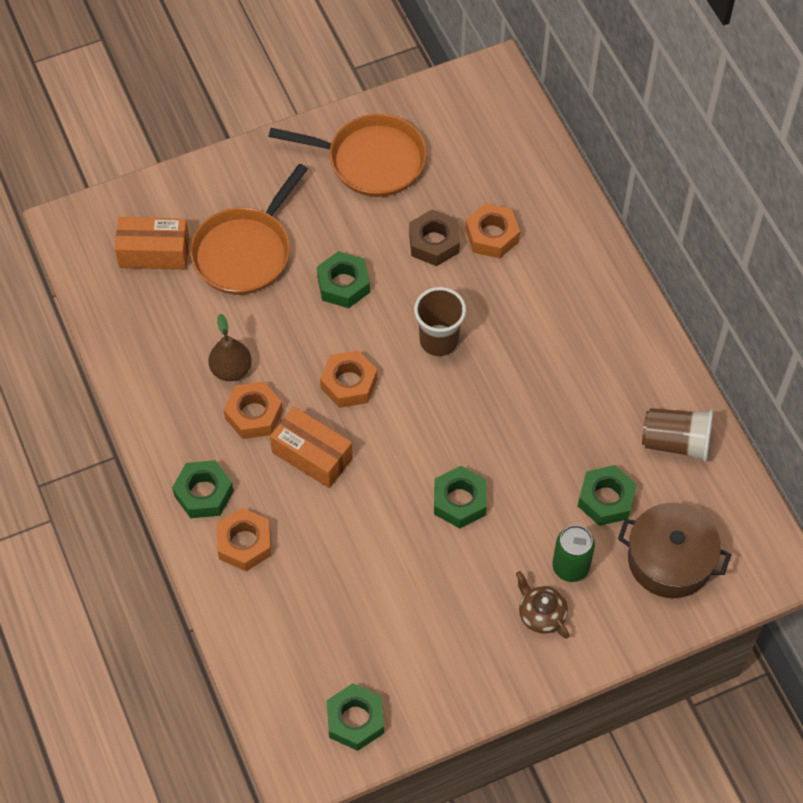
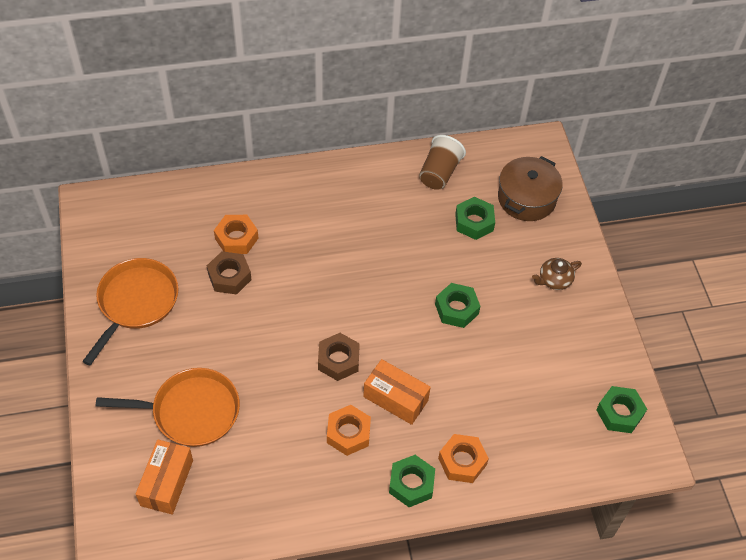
camera: 80 degrees left, 5 degrees down
orange pan [190,164,308,295] -> orange pan turned 45 degrees counterclockwise [96,368,240,447]
brown pear [209,314,252,381] -> none
orange box [270,407,353,488] -> orange box turned 75 degrees clockwise [363,359,431,425]
green nut [317,251,370,308] -> none
orange nut [320,350,377,408] -> brown nut [318,333,360,381]
brown cup [414,287,466,356] -> none
green can [552,525,595,582] -> none

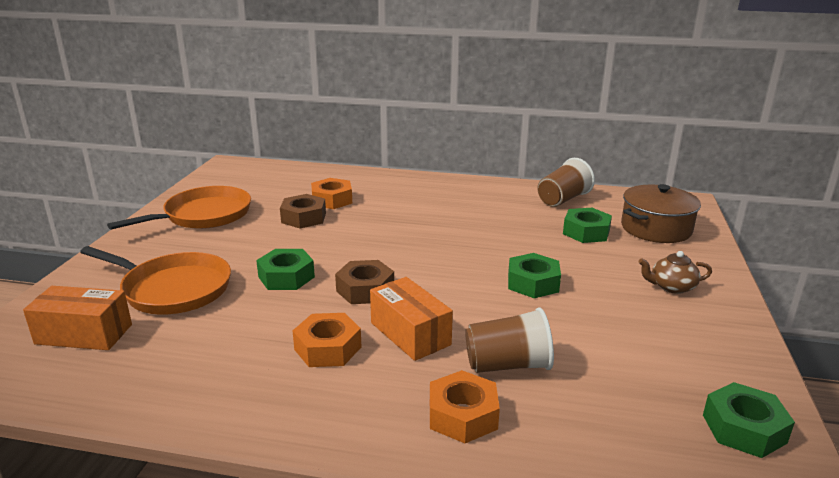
camera: 25 degrees right, 30 degrees down
orange box [136,439,193,515] -> orange box turned 60 degrees clockwise [23,286,132,350]
green nut [389,455,435,507] -> green nut moved to [256,249,315,290]
none -> brown cup [465,307,554,373]

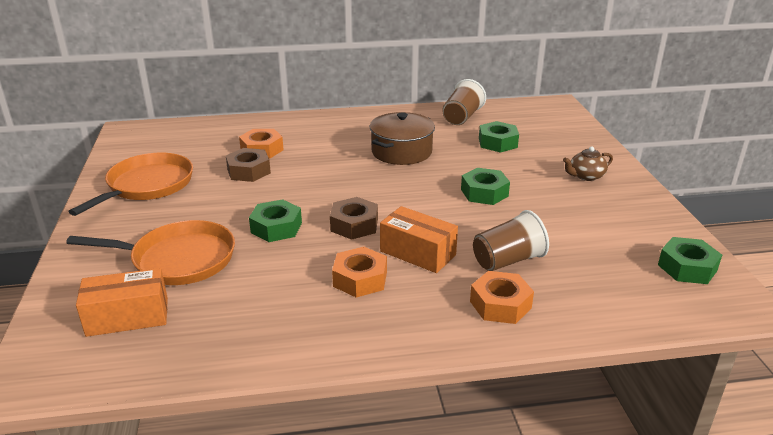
camera: 20 degrees left, 5 degrees up
brown pot [621,184,701,243] -> brown pot moved to [370,112,435,165]

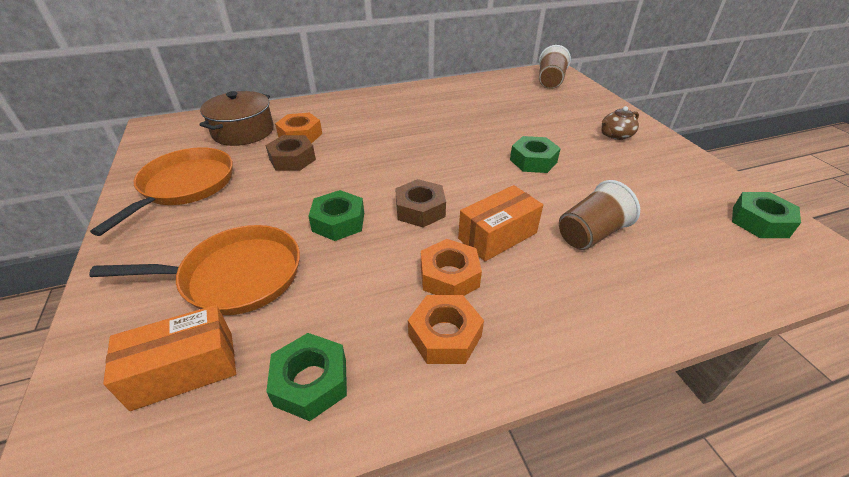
camera: 10 degrees left, 10 degrees up
brown pot [370,112,435,165] -> brown pot moved to [200,91,274,146]
orange box [380,206,458,273] -> orange box turned 60 degrees counterclockwise [458,185,543,261]
brown cup [442,79,486,125] -> brown cup moved to [539,45,571,89]
orange nut [470,271,534,324] -> orange nut moved to [408,295,484,364]
green nut [479,121,519,153] -> green nut moved to [266,333,347,421]

